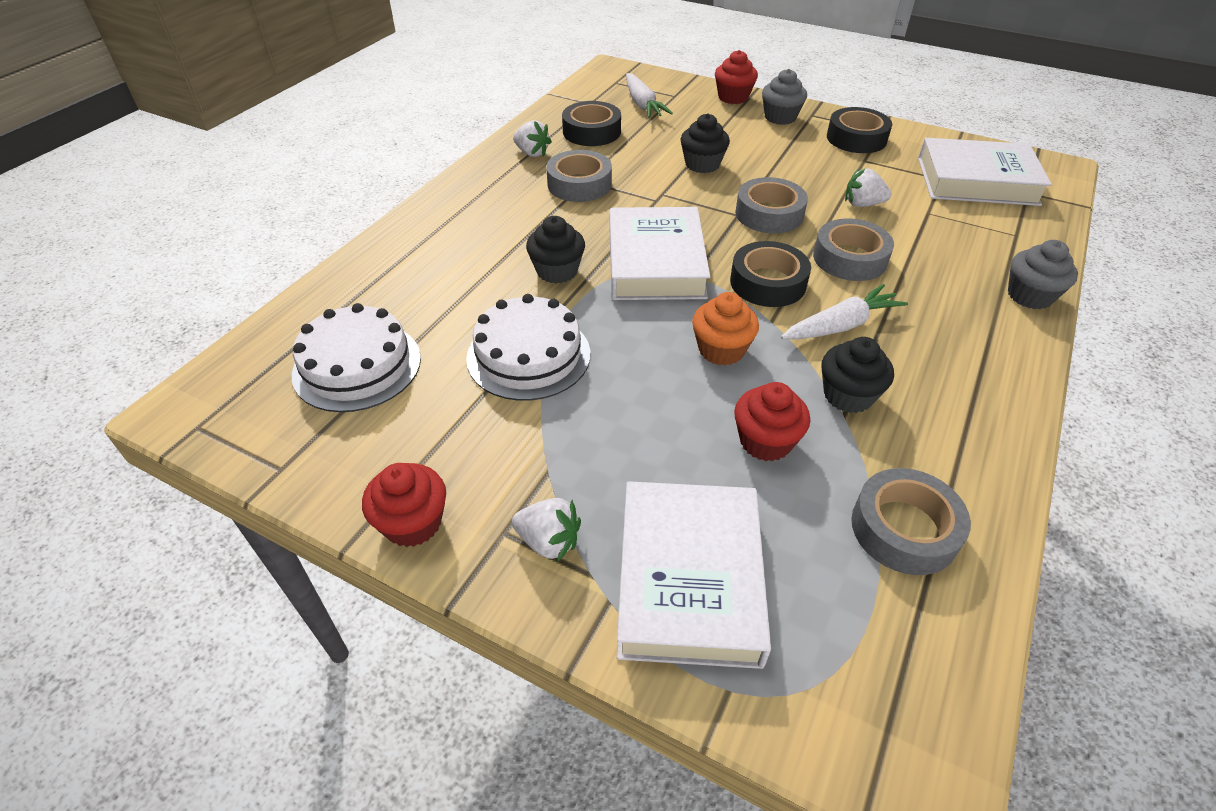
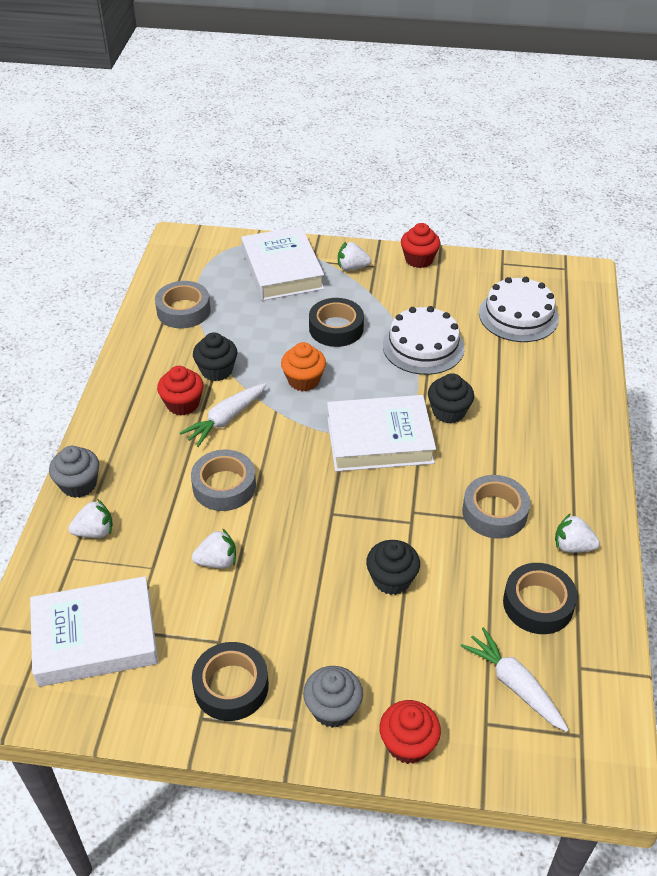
camera: 160 degrees right, 0 degrees up
white book [609,207,710,300] -> white book turned 75 degrees counterclockwise [327,395,436,472]
black tape [730,241,811,307] -> black tape moved to [309,298,364,347]
red cupcake [734,382,810,461] -> red cupcake moved to [157,366,204,416]
grey tape [735,177,808,234] -> none
none -> white strawberry [68,499,113,538]

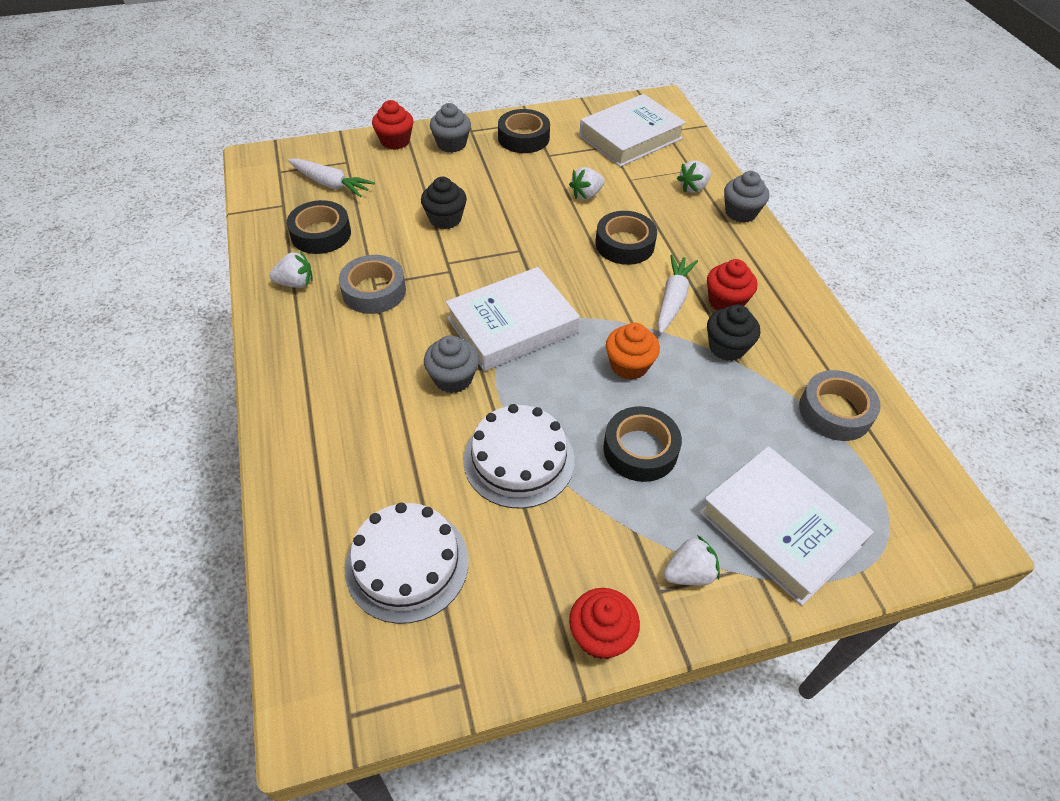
camera: 155 degrees right, 5 degrees up
grey tape [191,449,256,511] -> black tape [595,211,657,265]
black cupcake [428,373,474,423] -> grey cupcake [424,335,479,393]

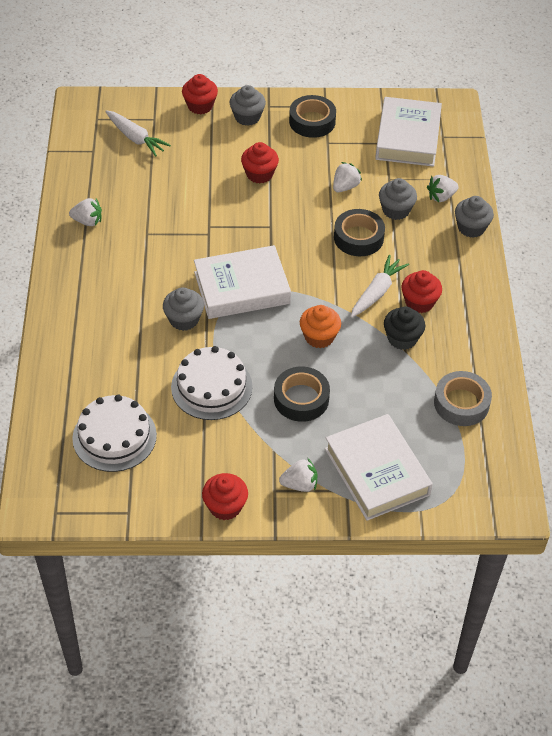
camera: 15 degrees right, 0 degrees up
black tape [287,200,351,254] -> none
grey tape [339,255,406,314] -> none
black cupcake [421,177,467,229] -> none
white strawberry [569,167,605,200] -> white strawberry turned 150 degrees clockwise [333,162,362,192]
white book [579,94,686,167] -> white book turned 60 degrees counterclockwise [375,97,442,167]
none -> red cupcake [241,142,279,183]
none -> grey cupcake [379,178,417,220]

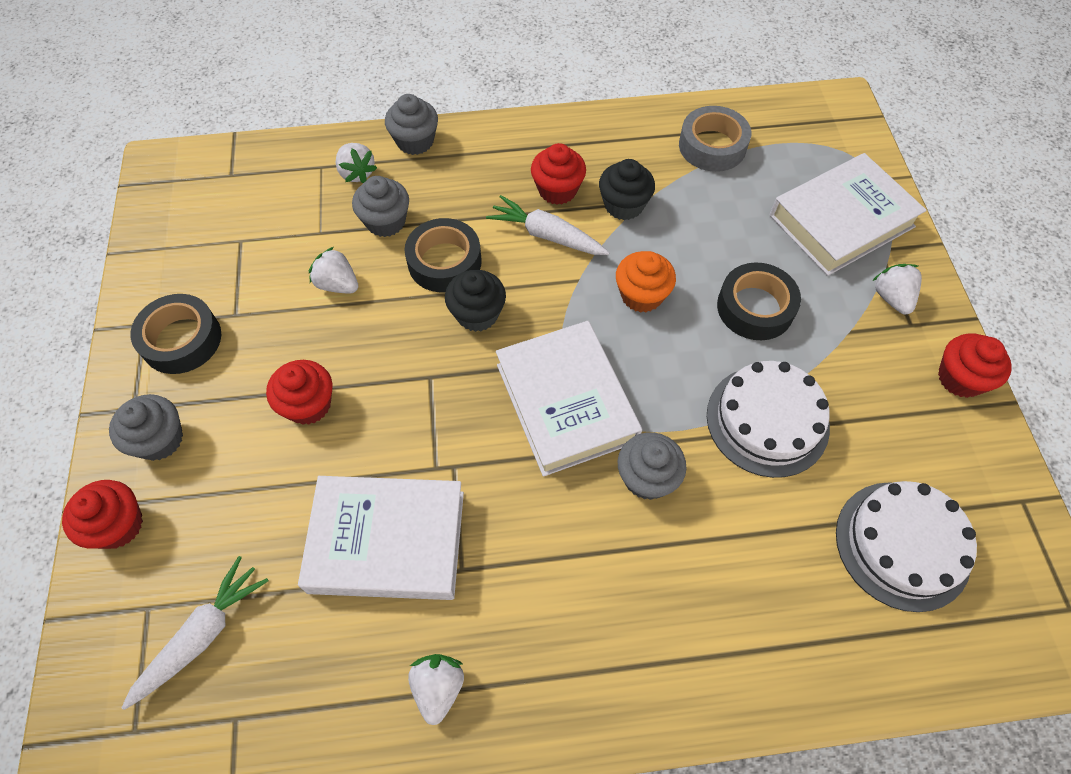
camera: 95 degrees left, 10 degrees up
white book [375,97,442,167] -> white book moved to [298,476,464,600]
none -> black cupcake [445,270,506,332]

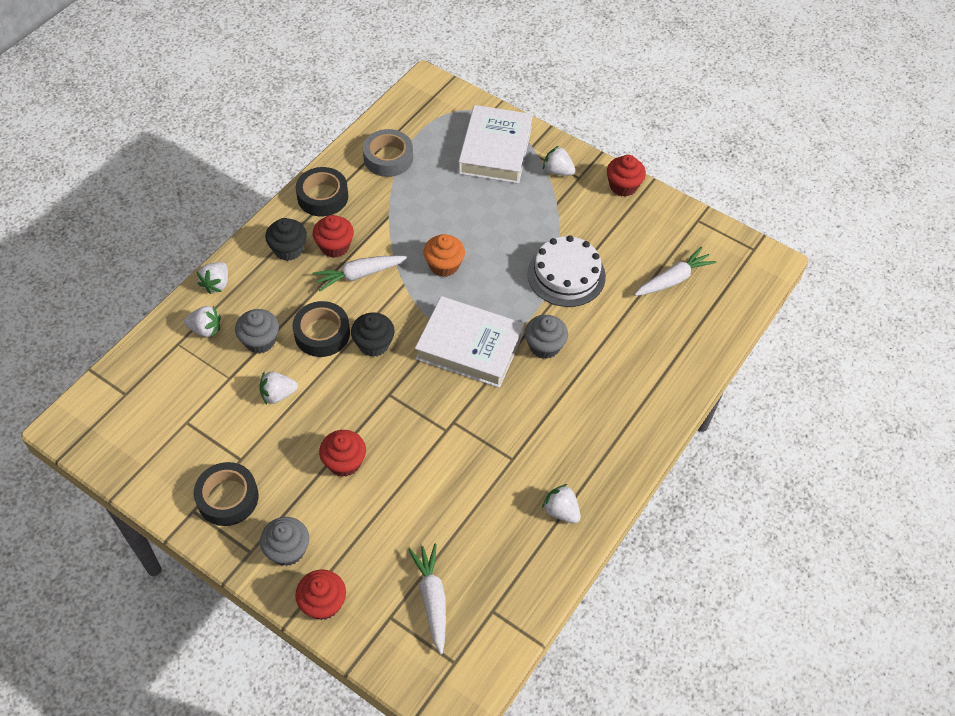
camera: 50 degrees left, 5 degrees down
white book [298,476,464,600] -> none
grey cupcake [385,94,438,155] -> white strawberry [197,262,228,294]
black cupcake [599,159,655,220] -> black cupcake moved to [265,218,307,261]
black tape [717,262,801,340] -> black tape moved to [296,167,348,217]
white cake [836,481,977,612] -> white carrot [634,247,716,296]

